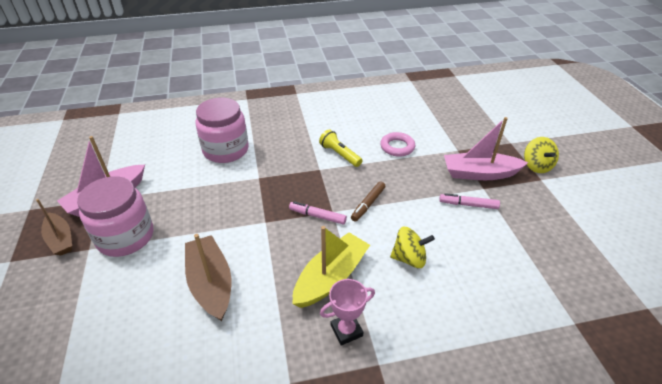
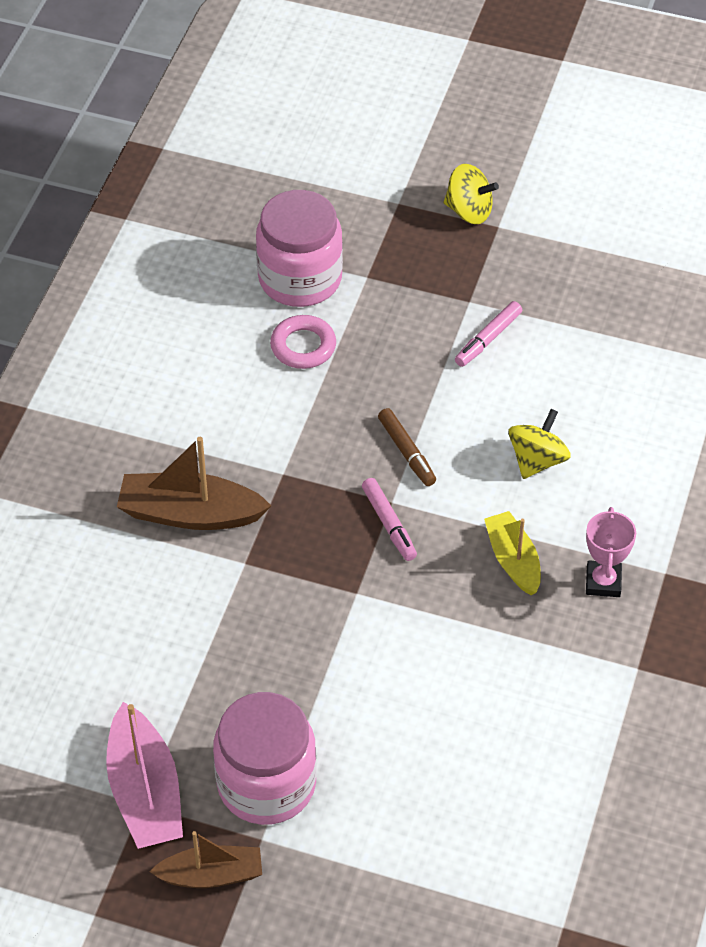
camera: 60 degrees left, 10 degrees up
brown boat [185,234,231,321] -> brown boat moved to [117,437,271,530]
pink jar [195,98,249,163] -> pink jar moved to [256,190,343,307]
pink marker [289,201,347,225] -> pink marker turned 75 degrees counterclockwise [362,478,417,561]
yellow boat [292,226,370,308] -> yellow boat [484,511,541,595], size x0.65
yellow flashlight [319,130,362,167] -> none
pink boat [444,117,528,180] -> none

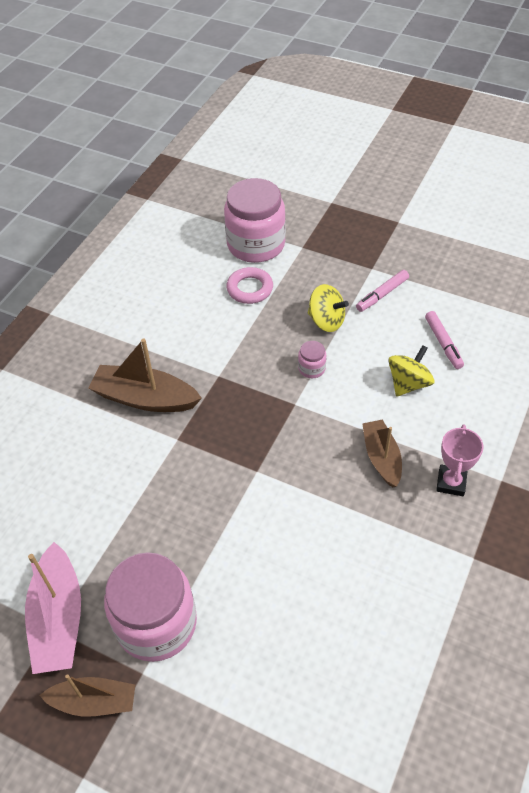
camera: 10 degrees right, 0 degrees up
pink marker [362,478,417,561] -> pink marker moved to [425,311,464,369]
brown marker [378,408,436,486] -> pink jar [298,341,326,378]
yellow spinning top [444,164,499,224] -> yellow spinning top moved to [308,284,349,332]
yellow boat [484,511,541,595] -> brown boat [362,419,402,487]

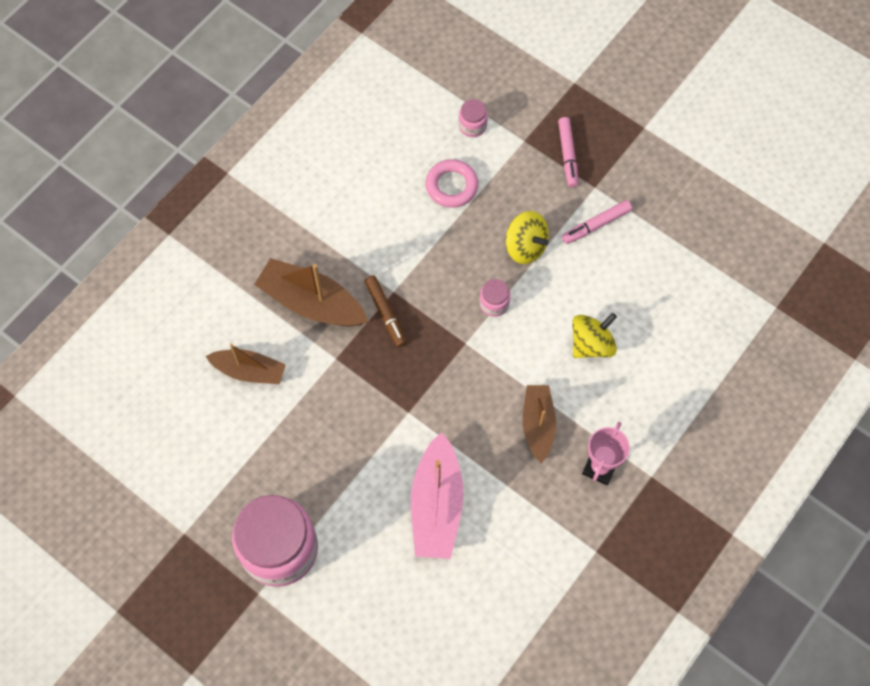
camera: 10 degrees right, 15 degrees up
pink boat [25,542,81,674] -> pink boat moved to [411,432,464,559]
brown boat [39,674,135,717] -> brown boat moved to [206,343,286,384]
pink jar [224,178,286,263] -> pink jar [459,99,488,137], size x0.41
pink marker [425,311,464,369] -> pink marker moved to [558,117,578,187]
none -> brown marker [364,275,407,347]

